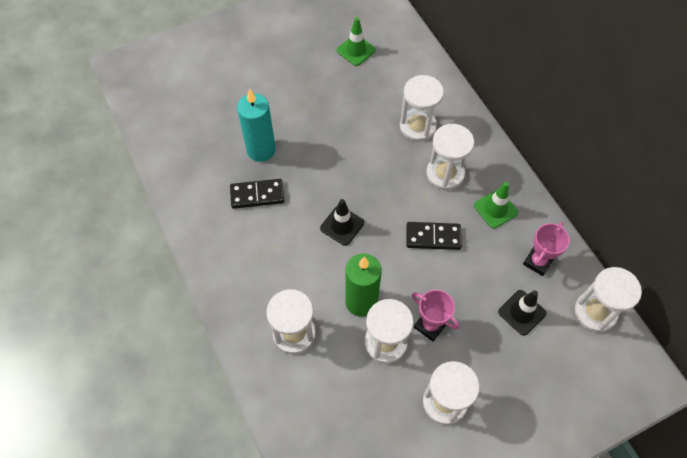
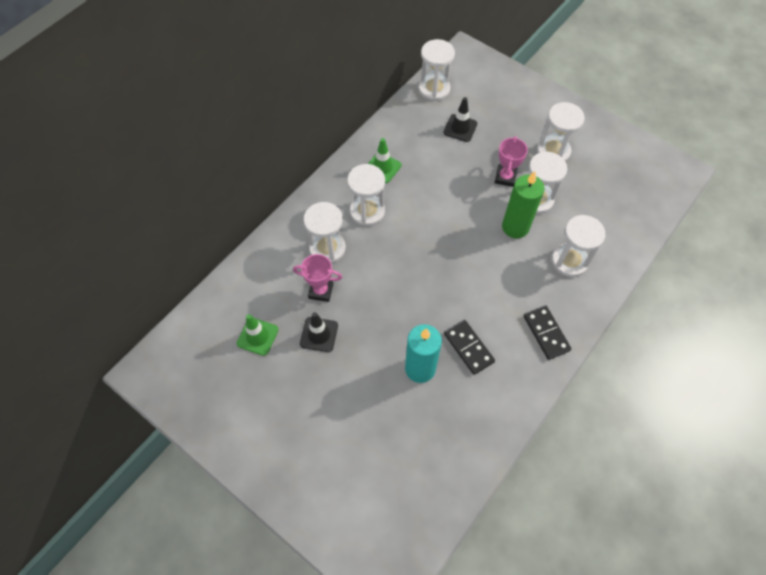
camera: 115 degrees left, 0 degrees up
black traffic cone [320,199,364,246] -> black traffic cone moved to [300,312,338,352]
black domino [407,222,462,250] -> black domino moved to [524,305,571,360]
pink trophy [523,222,570,276] -> pink trophy moved to [293,254,342,302]

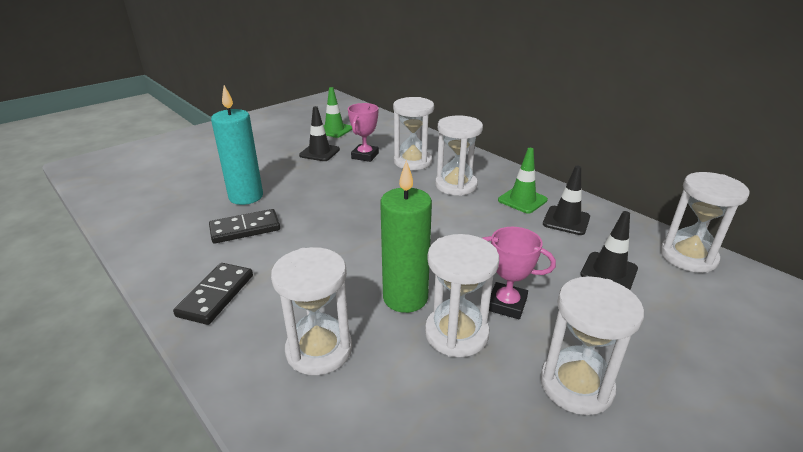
camera: 100 degrees right, 30 degrees down
black domino [524,305,571,360] -> black domino turned 60 degrees counterclockwise [173,263,253,325]
none -> black traffic cone [543,166,590,235]

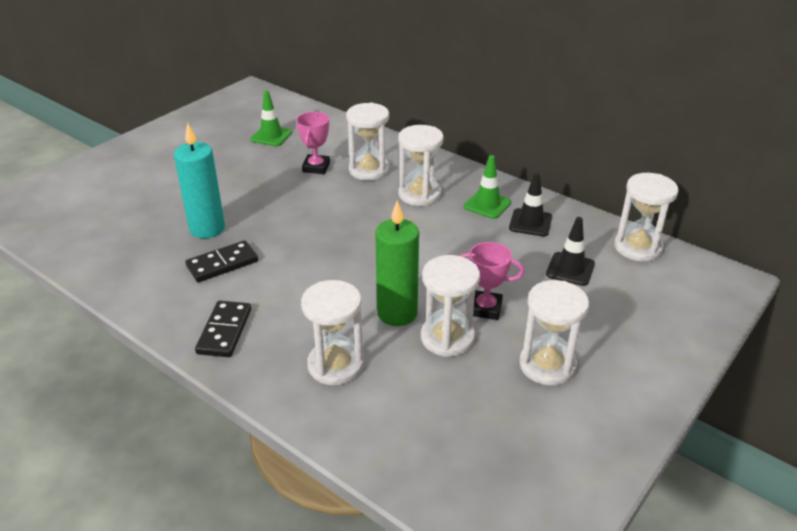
camera: 10 degrees left, 5 degrees up
black traffic cone [299,106,340,161] -> none

